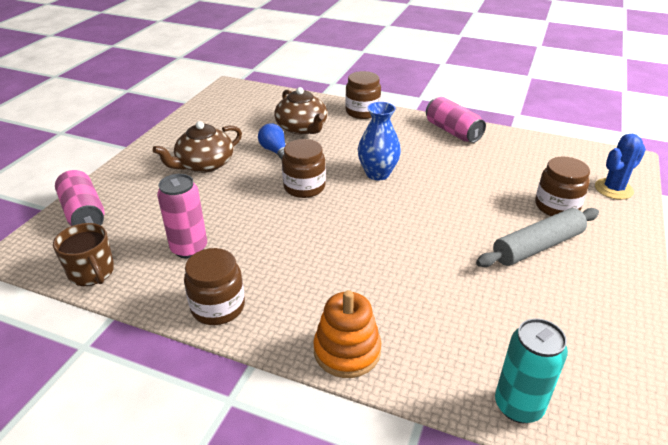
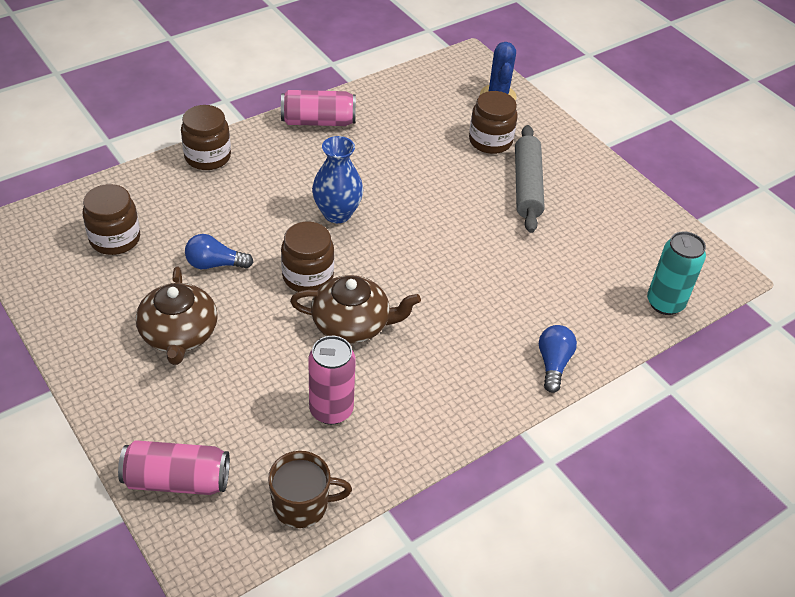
camera: 60 degrees left, 10 degrees up
brown jar [184,248,245,325] -> brown jar moved to [83,184,140,255]
brown teapot [274,87,327,135] -> brown teapot moved to [290,275,421,343]
orange stacking toy [313,290,381,378] -> blue light bulb [539,325,577,393]

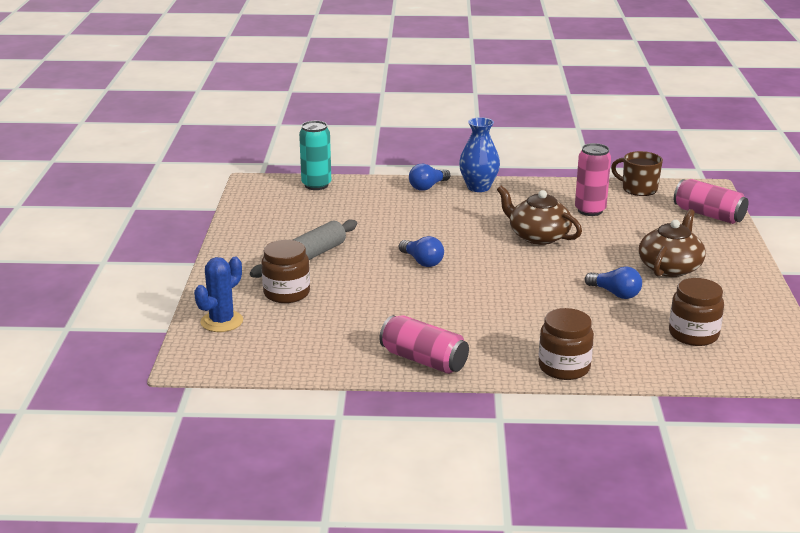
camera: 140 degrees left, 20 degrees down
brown jar [281,222,334,292] -> none
blue vase [312,136,363,223] -> blue vase moved to [459,117,500,192]
none -> blue light bulb [399,236,444,267]

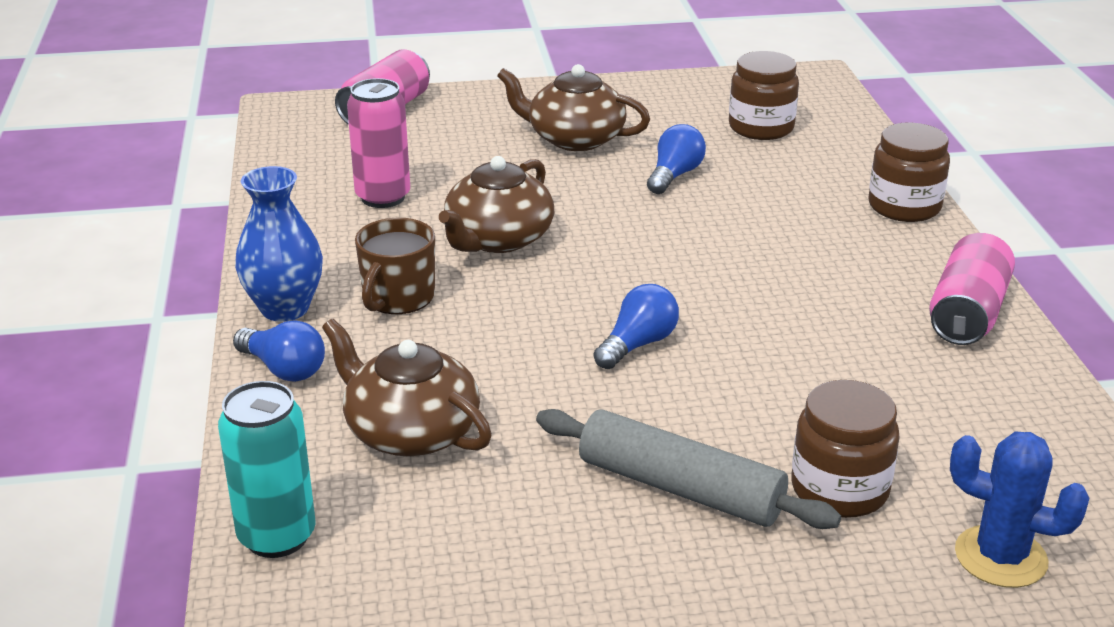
camera: 100 degrees left, 5 degrees up
brown mug [611,151,663,196] -> brown mug moved to [355,218,435,314]
none -> brown teapot [322,319,492,457]

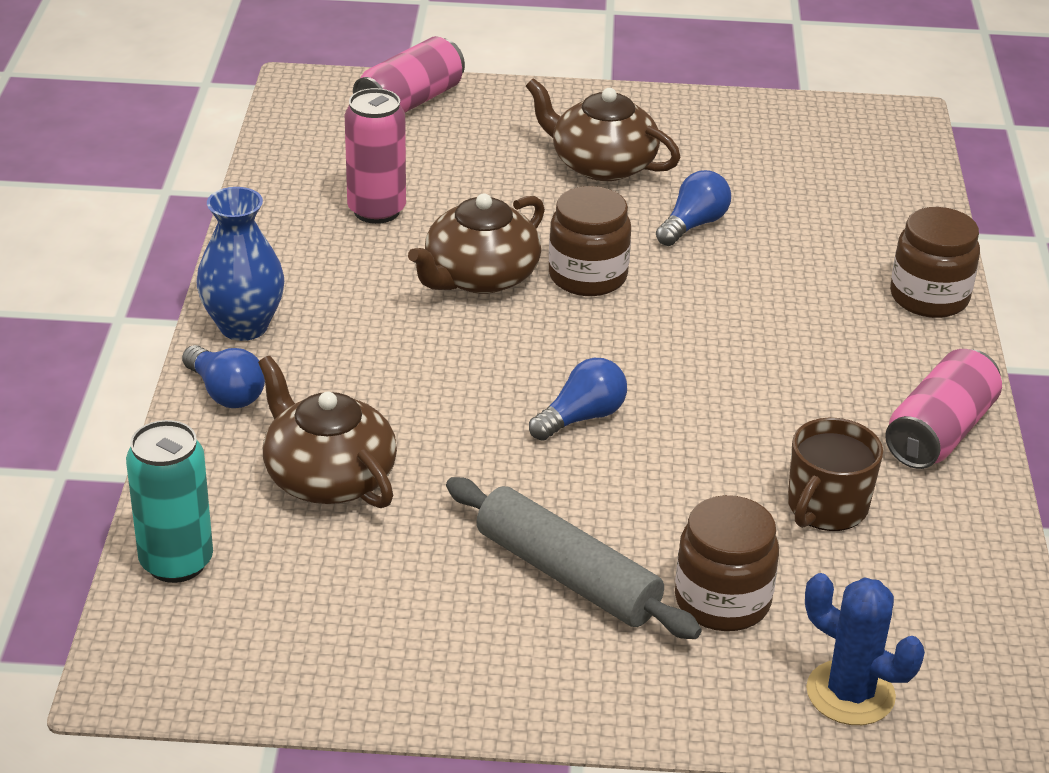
camera: 10 degrees right, 5 degrees up
brown mug [355,218,435,314] -> brown mug moved to [788,418,883,531]
brown jar [729,51,799,140] -> brown jar moved to [549,186,631,296]

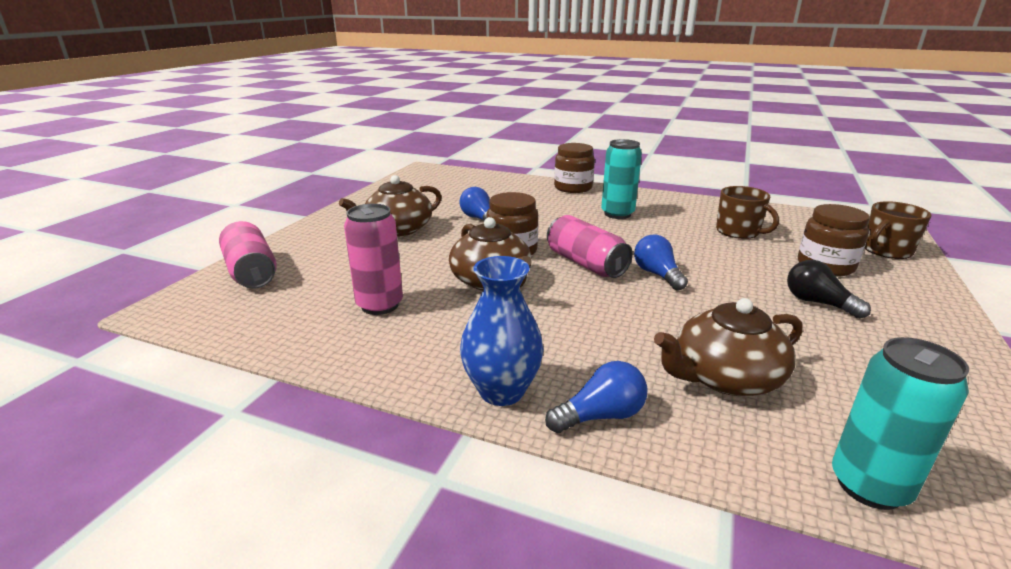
camera: 70 degrees left, 10 degrees down
grey rolling pin [446,477,702,639] -> black light bulb [787,260,871,319]
blue cactus [805,573,925,725] -> brown mug [864,201,931,259]
pink can [885,349,1002,469] -> pink can moved to [547,215,633,278]
none -> turquoise can [601,139,642,219]

